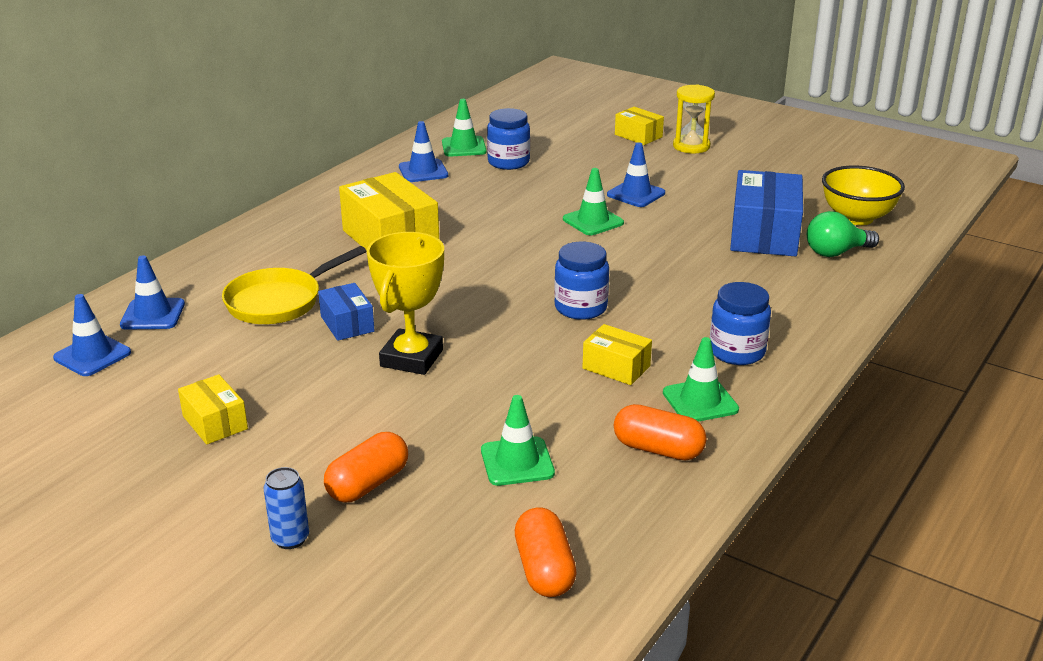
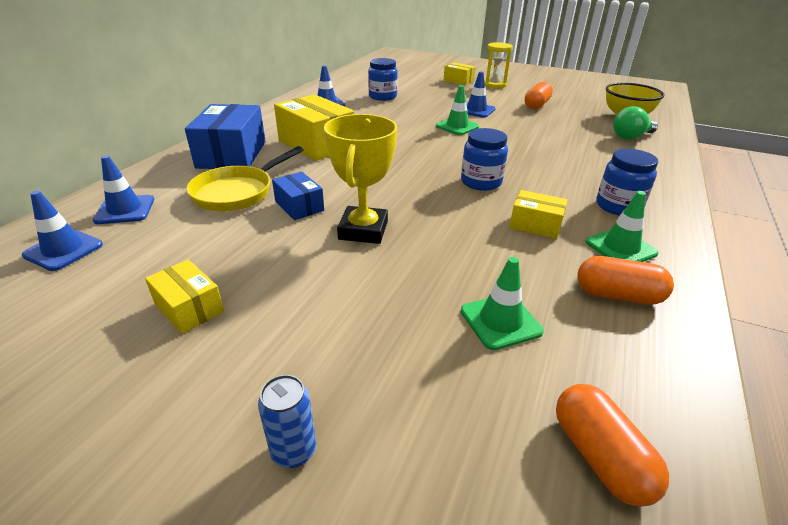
camera: 10 degrees left, 5 degrees up
orange capsule [324,432,408,502] -> orange capsule moved to [525,82,553,109]
green traffic cone [442,99,487,156] -> none
blue box [730,170,803,256] -> blue box moved to [185,104,266,169]

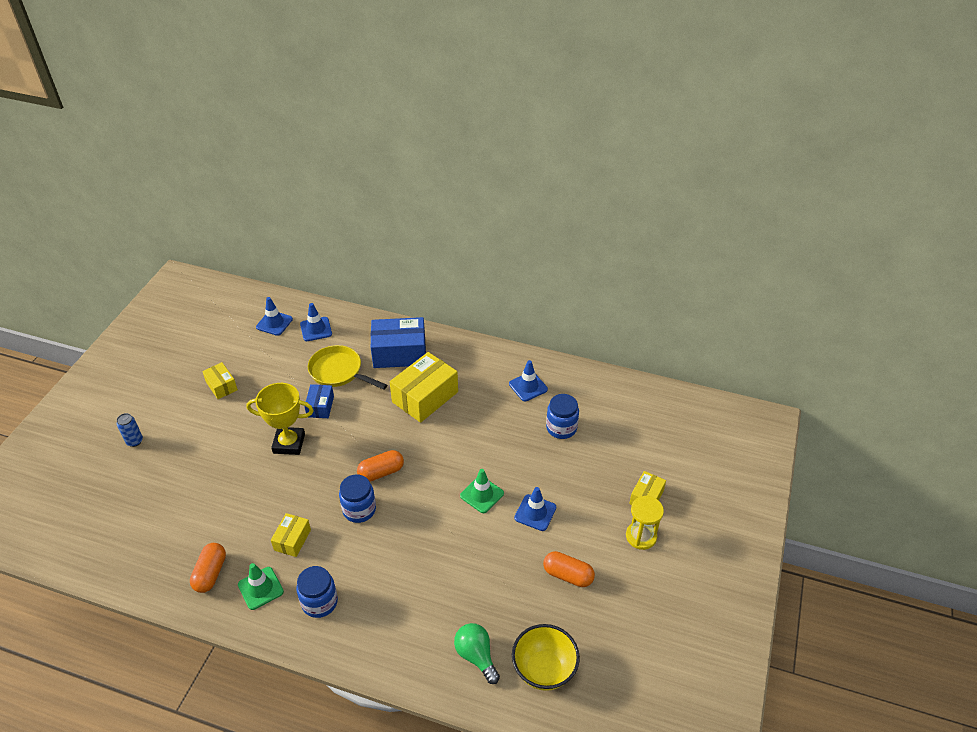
camera: 85 degrees right, 10 degrees up
yellow box [145,259,224,334] -> yellow box turned 75 degrees counterclockwise [202,362,238,399]
blue box [272,172,324,220] -> blue box turned 45 degrees counterclockwise [304,384,334,418]
green traffic cone [461,257,544,350] -> none
orange capsule [556,384,669,507] -> orange capsule moved to [357,450,404,482]

